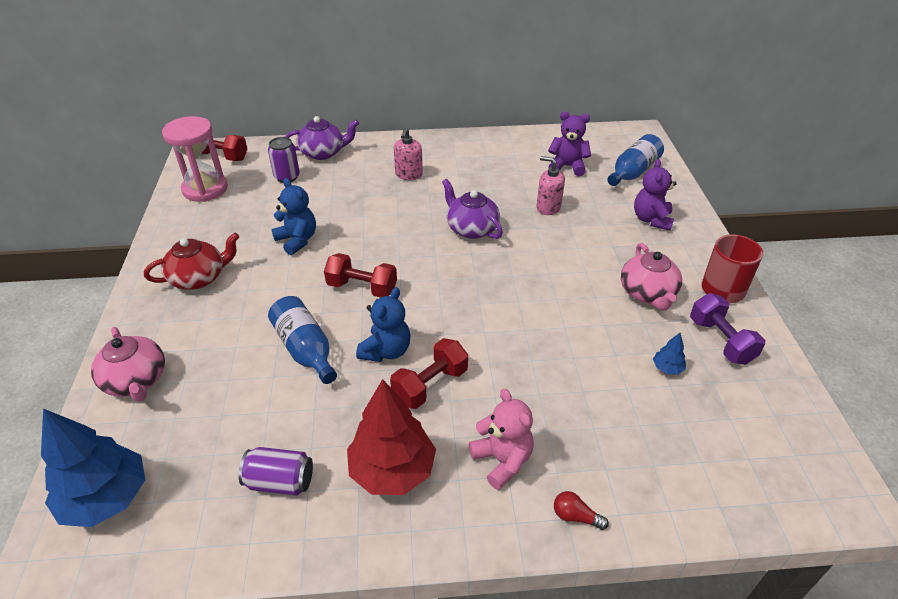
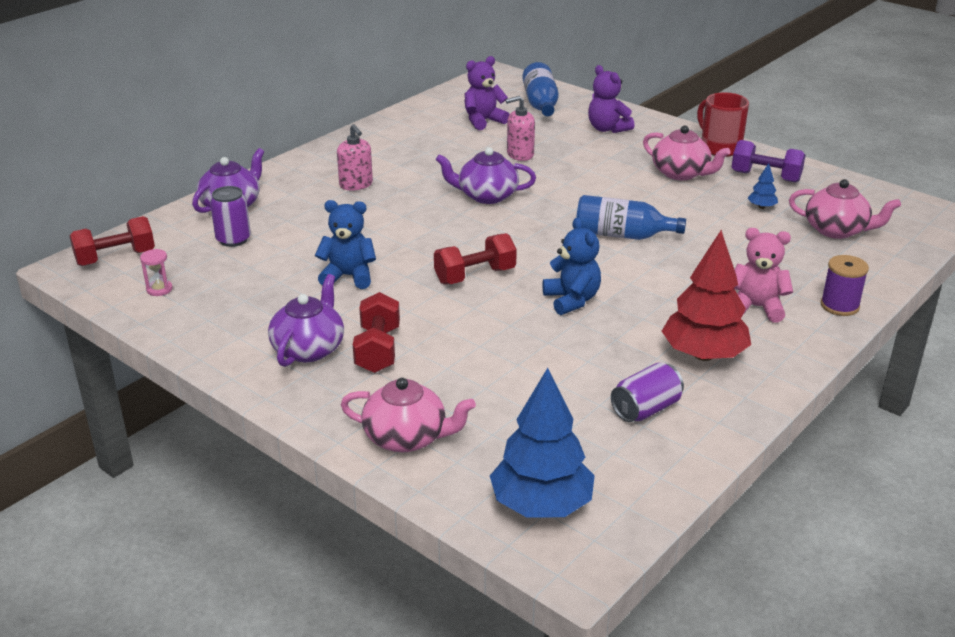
camera: 45 degrees left, 10 degrees down
red teapot [144,233,239,290] -> purple teapot [268,274,344,367]
pink hourglass [162,116,228,202] -> pink hourglass [140,249,173,296], size x0.41
blue bottle [268,296,337,384] -> blue bottle moved to [576,195,686,240]
red dumbbell [390,338,468,409] -> red dumbbell moved to [353,292,400,373]
red light bulb [554,491,609,530] -> purple spool [821,255,869,316]
none -> pink teapot [789,179,901,239]

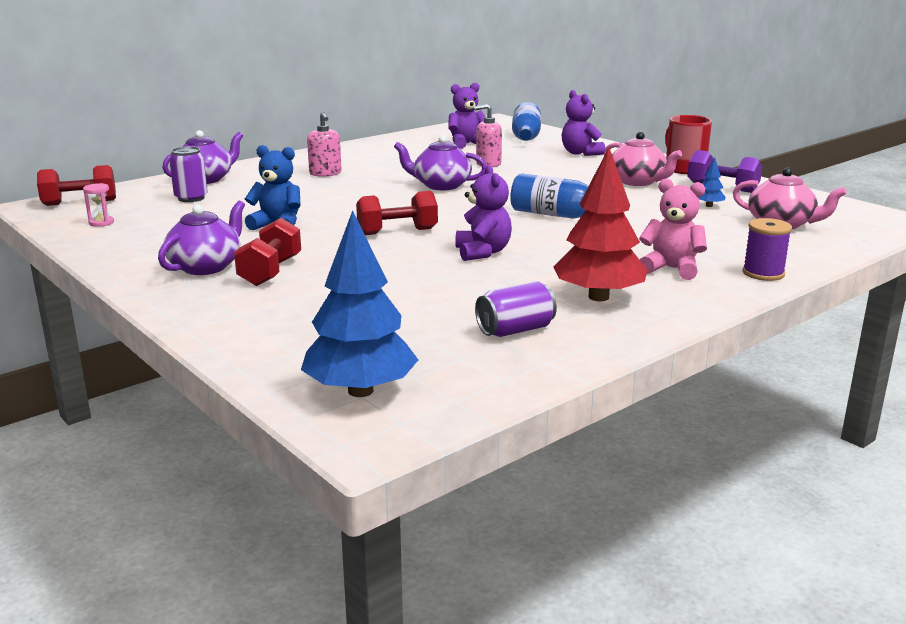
camera: 10 degrees right, 10 degrees down
pink teapot [341,378,476,452] -> none
blue teddy bear [543,218,601,315] -> purple teddy bear [455,165,512,261]

